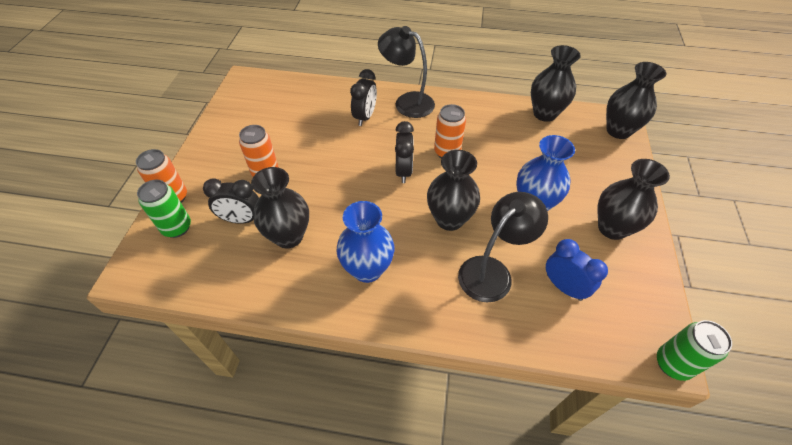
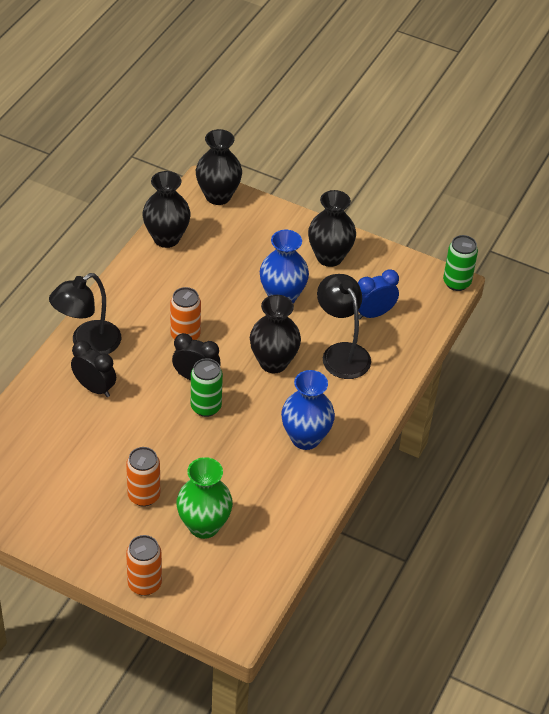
camera: 75 degrees left, 5 degrees down
green can [137,180,191,238] -> green can moved to [191,358,223,417]
black clock [203,178,259,224] -> green vase [177,457,233,539]
black vase [251,167,309,248] -> none

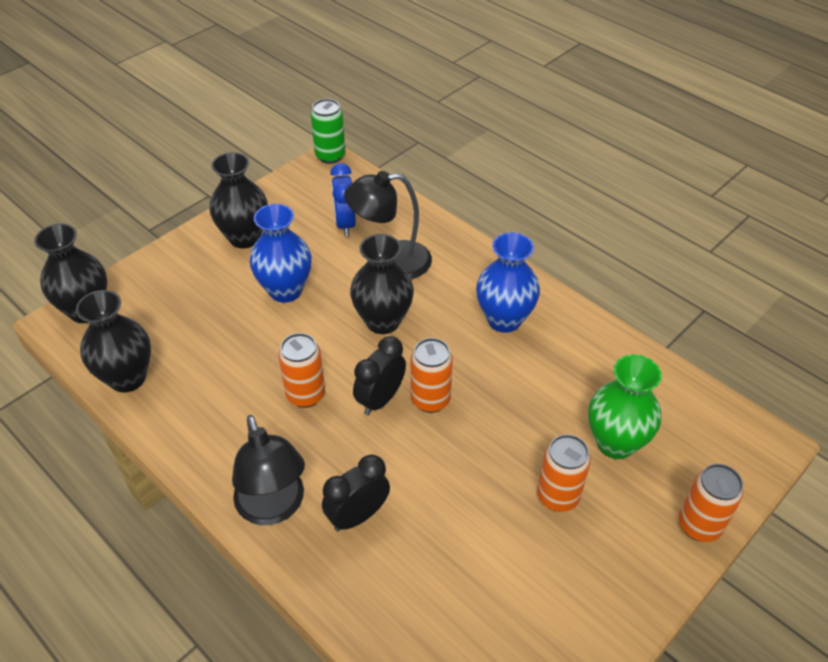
camera: 70 degrees left, 0 degrees up
green can [191,358,223,417] -> orange can [411,338,453,413]

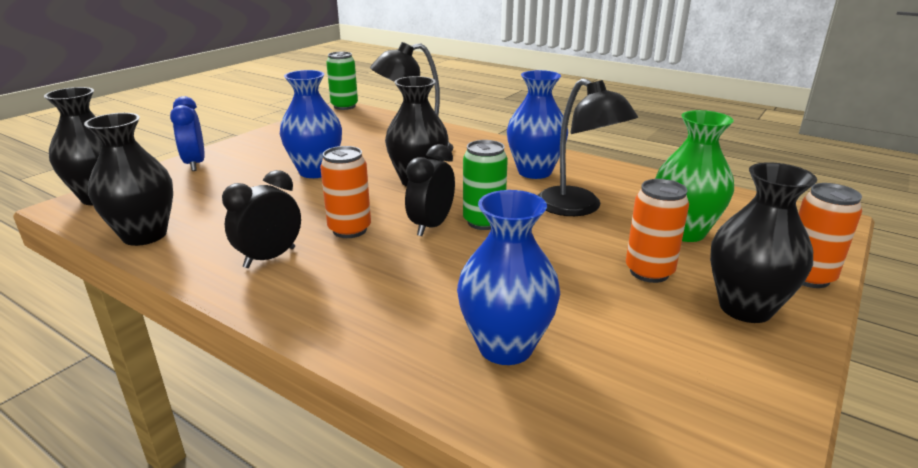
camera: 10 degrees left, 20 degrees down
black vase [209,152,268,248] -> black vase moved to [710,162,817,323]
black lamp [232,415,305,525] -> black lamp moved to [538,78,638,216]
black clock [322,454,390,531] -> black clock moved to [222,170,301,268]
blue clock [330,163,356,236] -> blue clock moved to [170,96,205,171]
orange can [411,338,453,413] -> green can [463,140,508,230]
none -> blue vase [457,190,560,365]

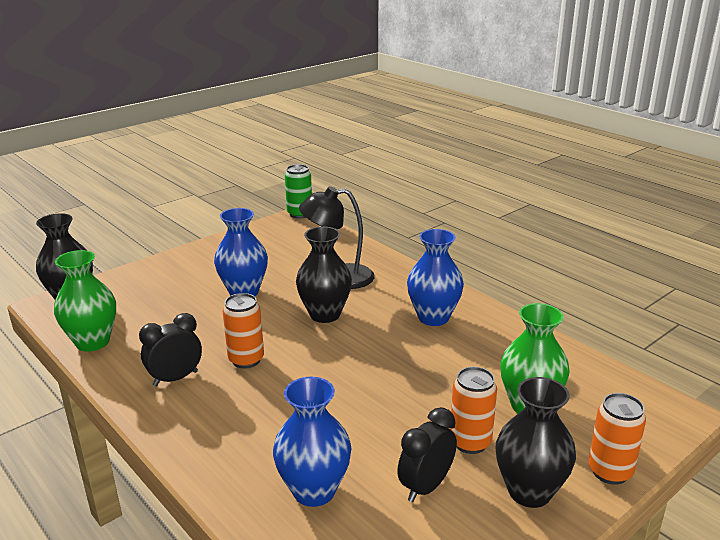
camera: 15 degrees right, 0 degrees up
black vase [84,113,173,246] -> green vase [54,250,116,352]
blue clock [170,96,205,171] -> none
black clock [405,144,455,236] -> black clock moved to [397,407,457,502]
green can [463,140,508,230] -> none
black lamp [538,78,638,216] -> none

